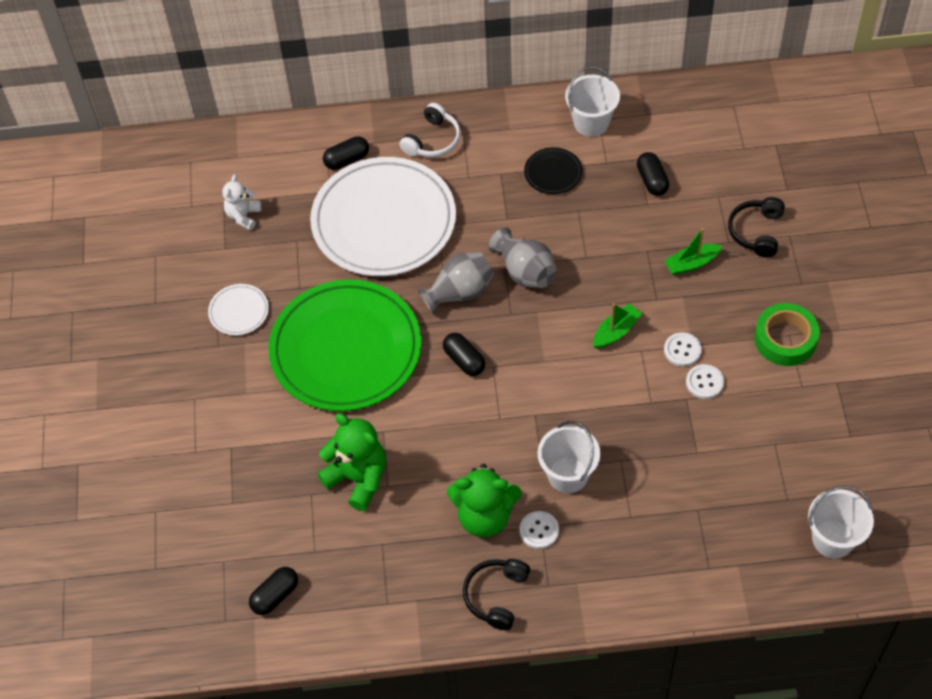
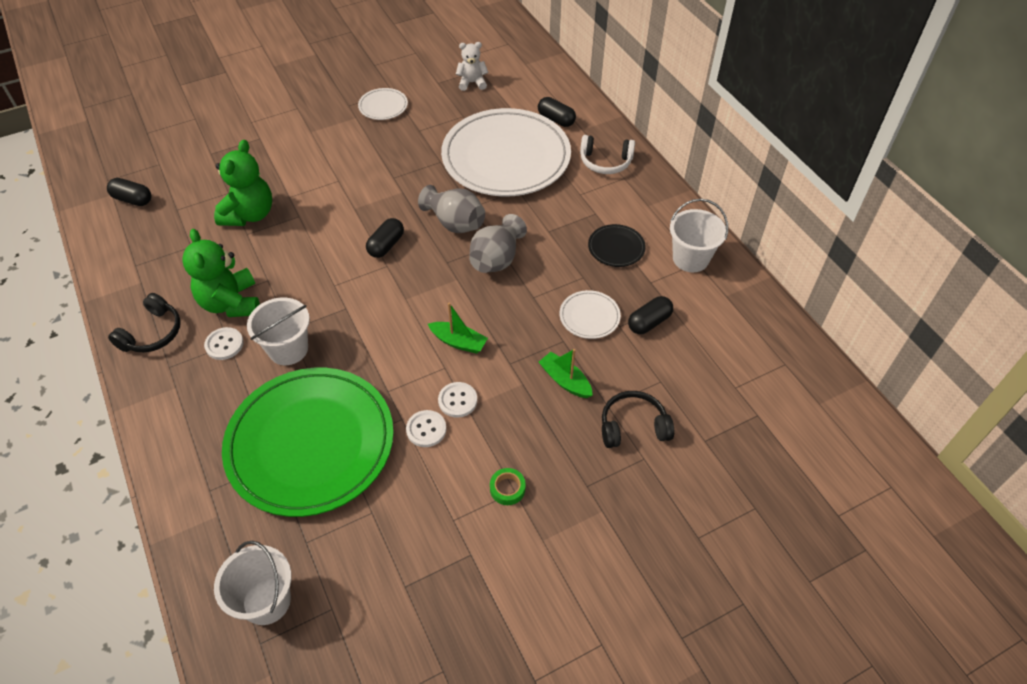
camera: 65 degrees right, 5 degrees down
green plate [268,280,422,411] -> green plate moved to [222,368,394,517]
black headphones [463,559,530,630] -> black headphones turned 120 degrees clockwise [108,293,181,352]
green tape [754,303,820,366] -> green tape [490,468,526,505], size x0.51
none -> white plate [560,290,621,339]

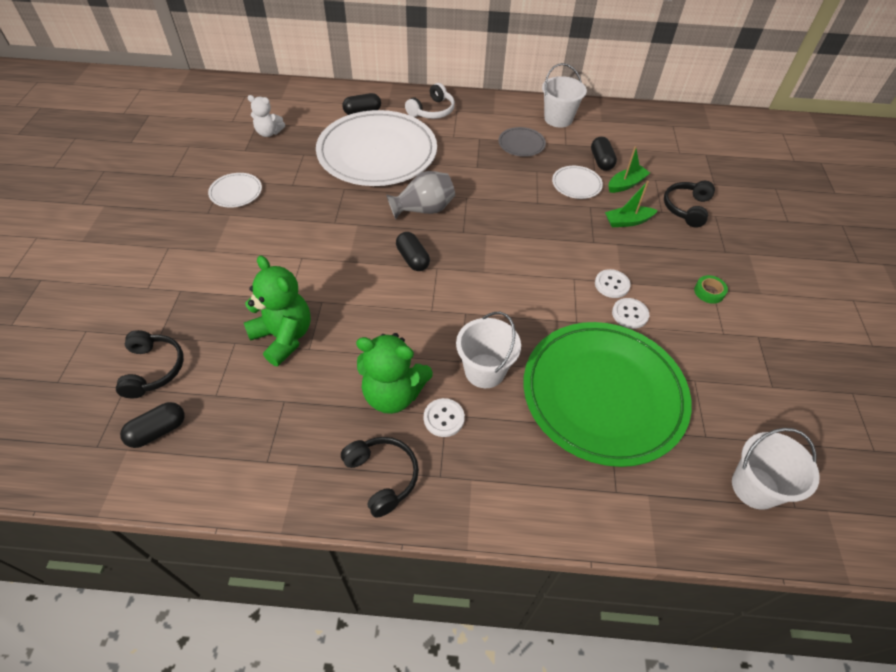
camera: 60 degrees left, 0 degrees up
green boat [428,303,488,354] -> green boat moved to [608,146,650,193]
white teddy bear [456,42,488,91] -> white teddy bear turned 105 degrees counterclockwise [247,95,285,137]
grey vase [469,214,527,273] -> none
black plate [588,224,646,267] -> grey plate [498,127,546,157]
none -> black headphones [116,330,184,398]

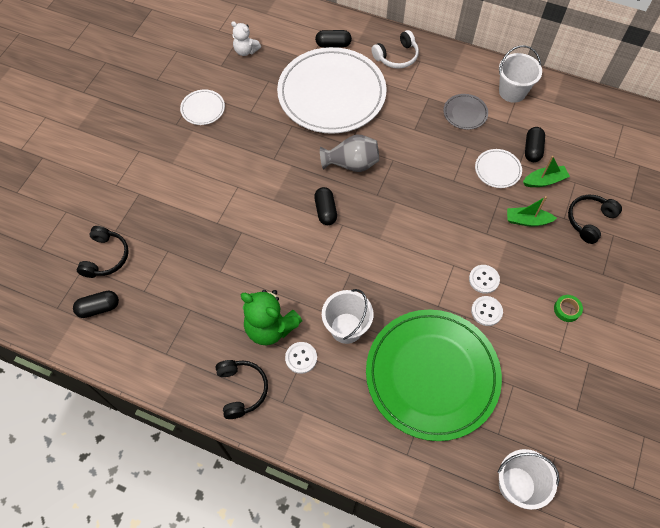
camera: 20 degrees right, 10 degrees up
green teddy bear [244,255,311,366] -> none

